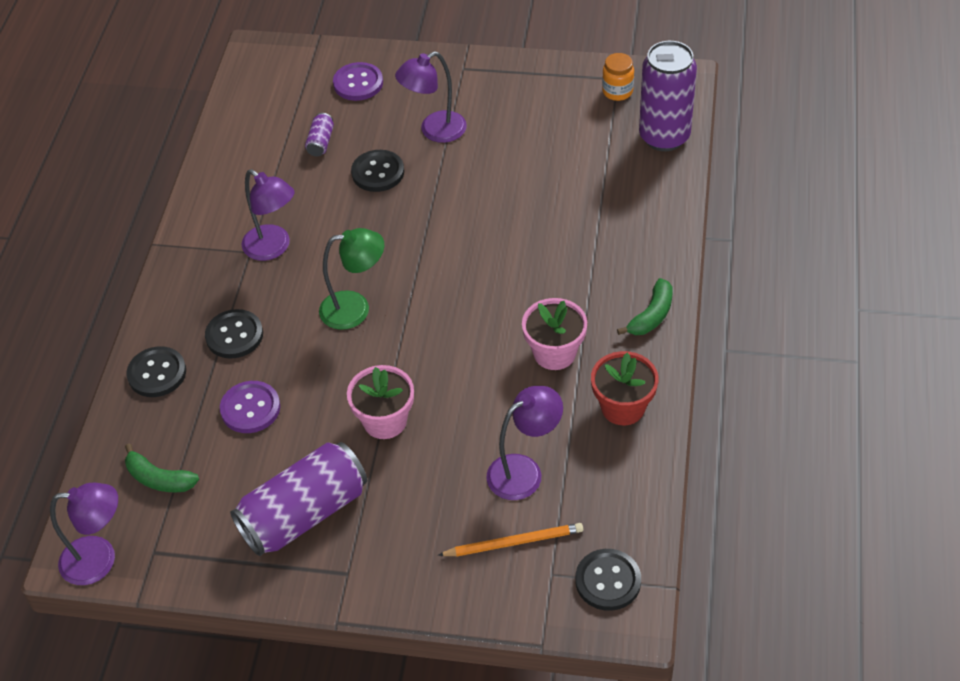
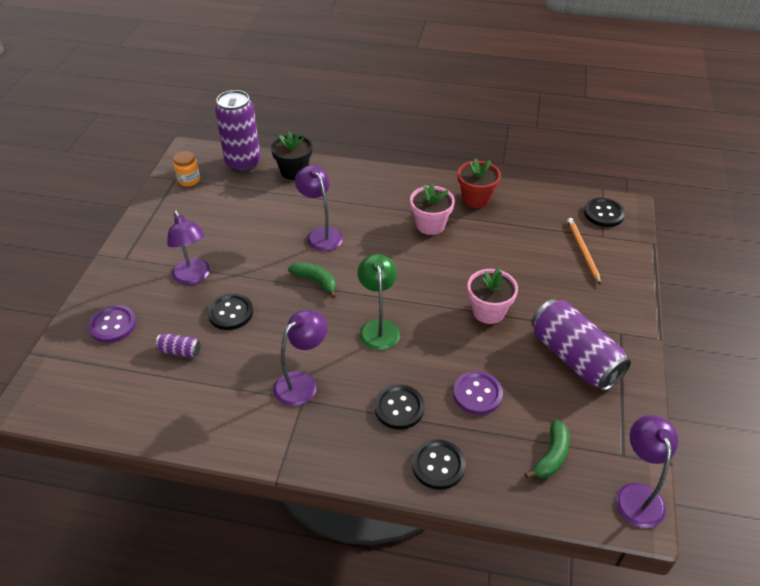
camera: 90 degrees left, 5 degrees down
purple lamp [486,386,563,500] -> purple lamp moved to [295,165,343,251]
green banana [617,278,673,335] -> green banana moved to [288,262,336,298]
none -> black flower pot [271,132,312,180]

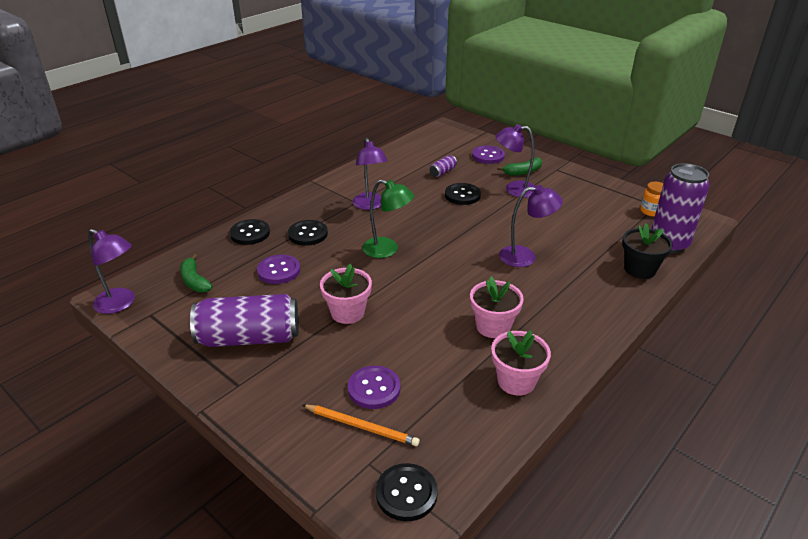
camera: 120 degrees right, 10 degrees down
green banana [288,262,336,298] -> green banana moved to [497,158,542,176]
red flower pot [458,158,501,208] -> pink flower pot [491,330,551,396]
none -> purple button [348,366,400,409]

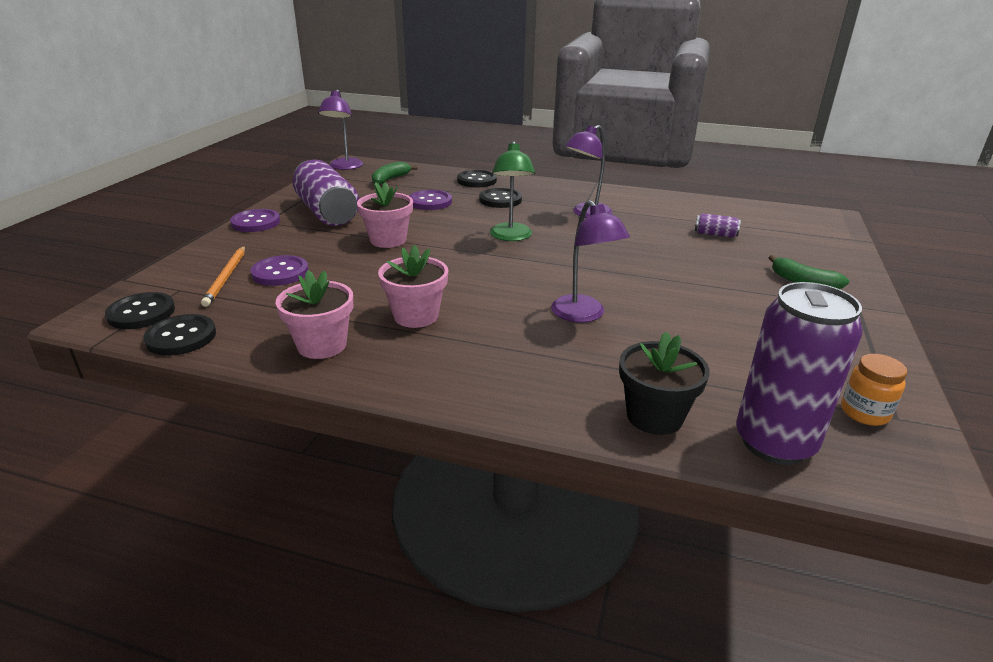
camera: 65 degrees right, 5 degrees down
black button [445,183,481,205] -> black button moved to [143,314,216,356]
purple button [472,145,505,164] -> purple button moved to [230,209,280,232]
purple lamp [495,124,535,198] -> none

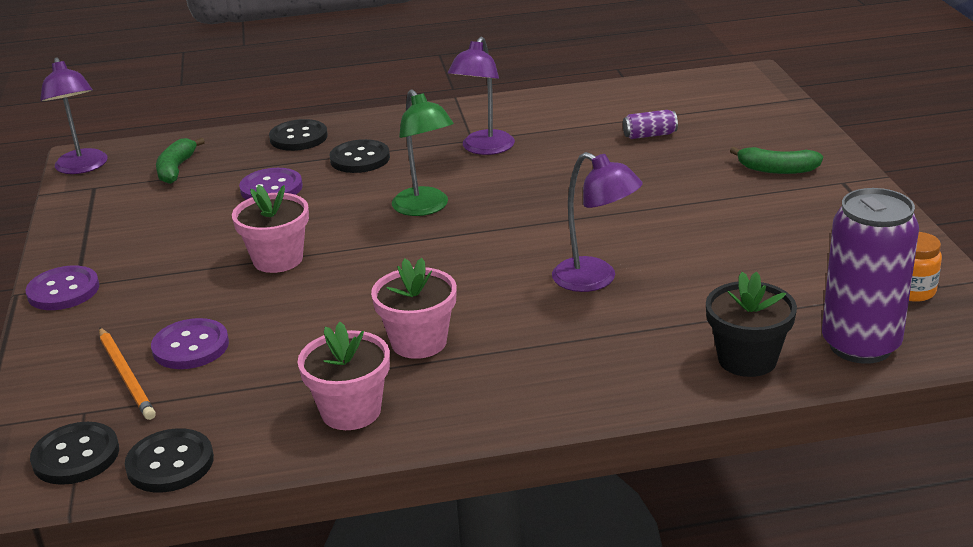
camera: 25 degrees left, 0 degrees up
purple can [293,160,359,226] -> none

